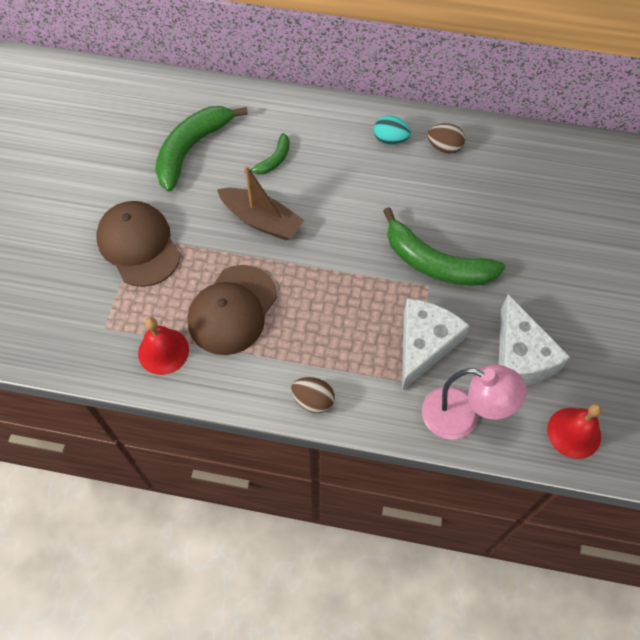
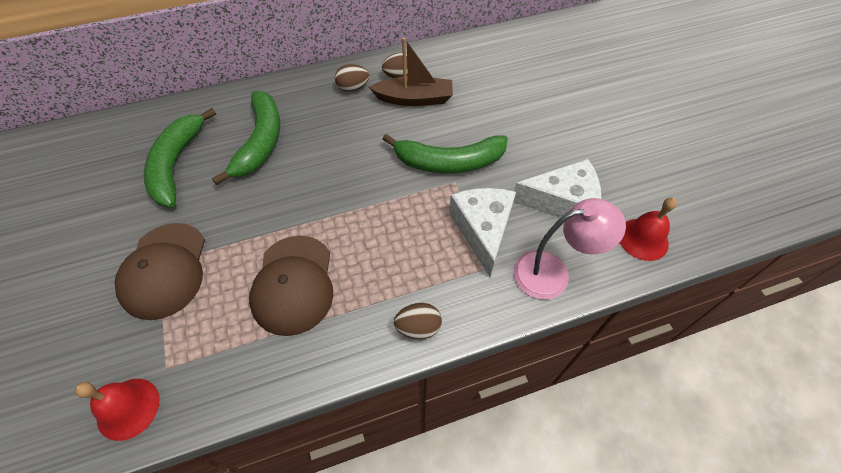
camera: 30 degrees left, 5 degrees down
brown cap [96,201,181,287] -> brown cap turned 120 degrees counterclockwise [114,223,205,320]
red bell [138,317,189,375] -> red bell moved to [75,379,159,441]
brown boat [217,165,304,240] -> brown boat moved to [369,37,453,106]
green banana [245,133,290,174] -> green banana [212,91,280,185], size x2.03
turquoise egg [374,115,411,145] -> brown egg [335,64,369,92]
white cheese [498,295,570,385] -> white cheese turned 45 degrees counterclockwise [514,159,601,218]

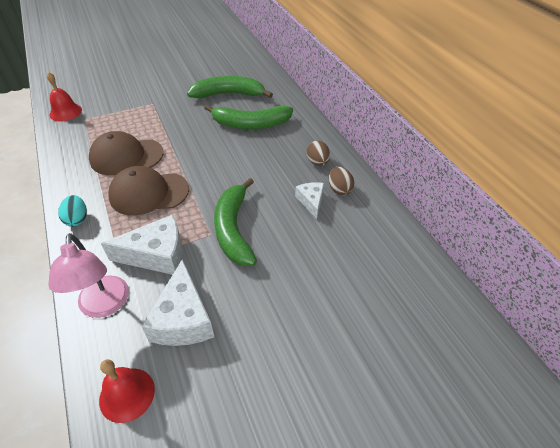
camera: 85 degrees right, 10 degrees down
brown cap [114,223,205,320] -> brown cap moved to [108,166,189,215]
brown boat [369,37,453,106] -> white cheese [295,182,324,219]
brown egg [394,303,442,339] -> turquoise egg [58,195,87,227]

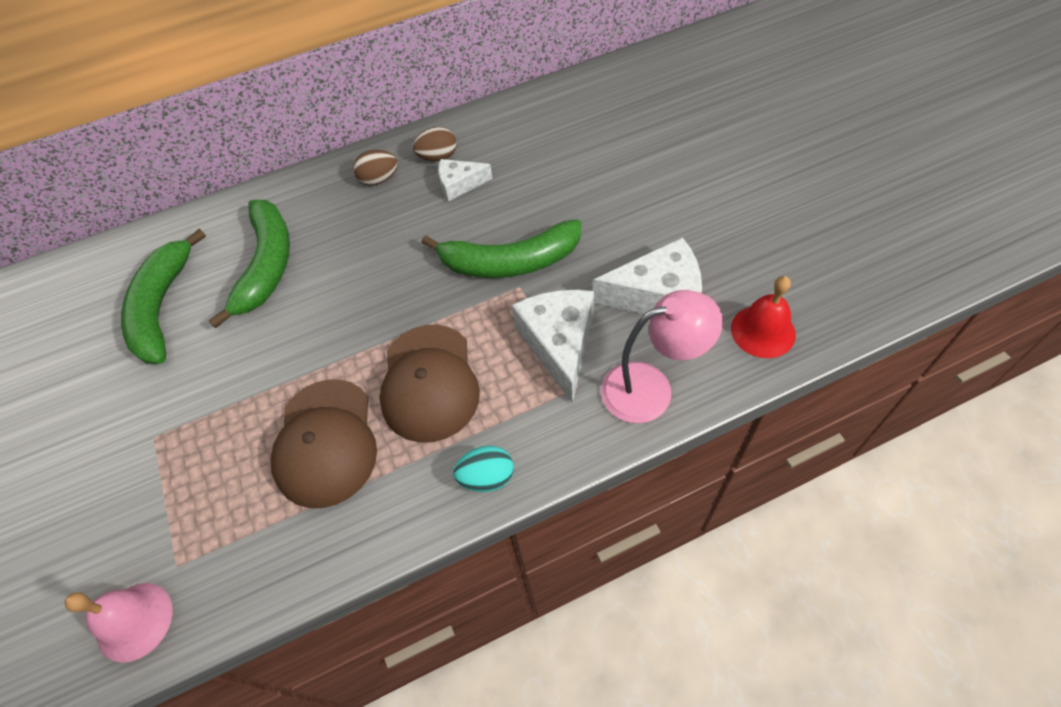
camera: 85 degrees left, 10 degrees up
red bell [47,72,82,122] -> pink bell [65,583,173,663]

